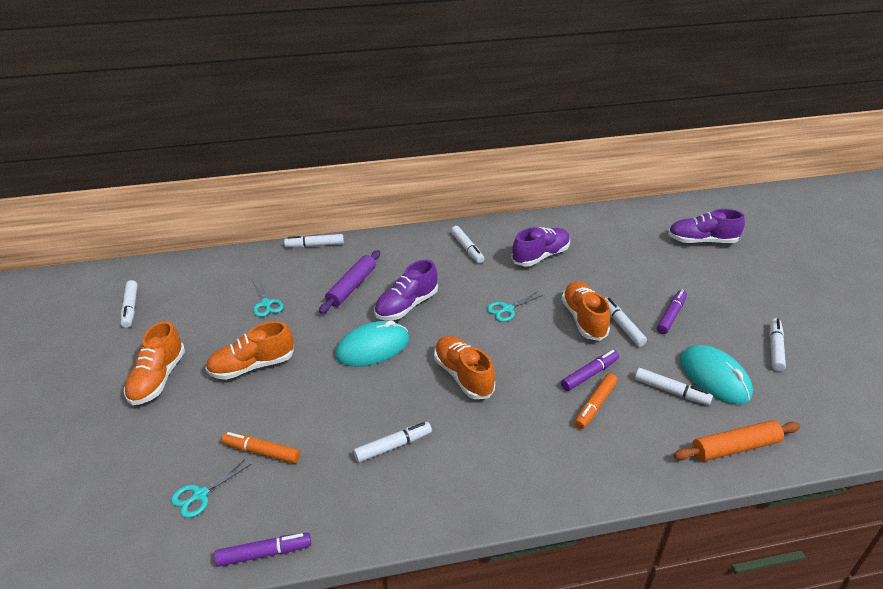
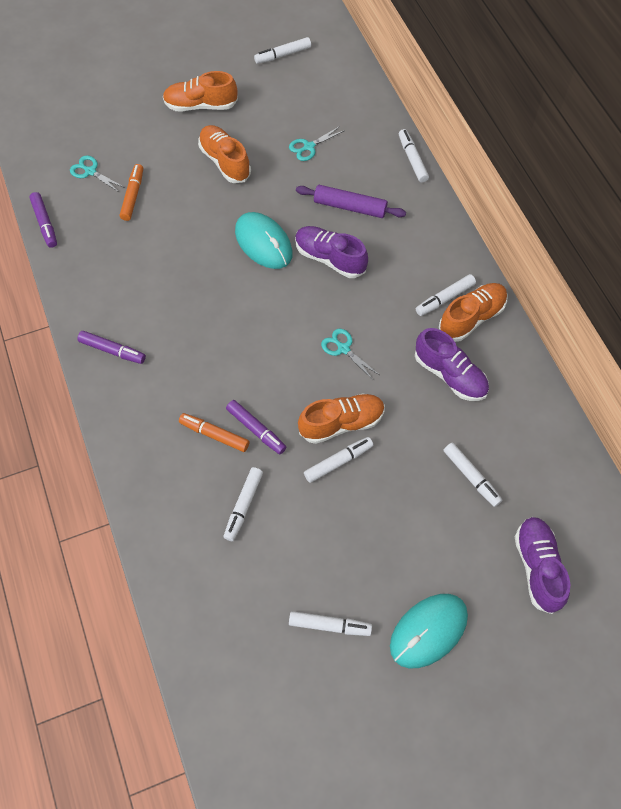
camera: 80 degrees right, 25 degrees up
white marker [354,422,432,462] -> white marker moved to [443,443,502,507]
orange shoe [434,336,495,399] -> orange shoe moved to [439,283,508,342]
purple marker [657,290,687,334] -> purple marker moved to [77,331,146,364]
orange rolling pin [674,420,800,461] -> none
turquoise mouse [680,345,753,405] -> turquoise mouse moved to [390,594,468,668]

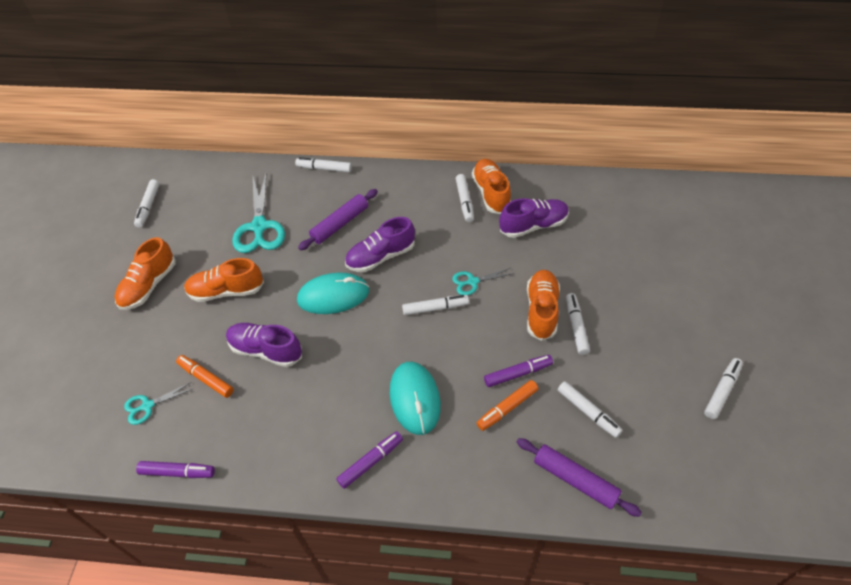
camera: 60 degrees left, 10 degrees down
turquoise scissors [289,126,345,161] -> turquoise scissors [232,174,285,253], size x1.89
turquoise mouse [390,594,468,668] -> turquoise mouse moved to [390,362,441,435]
white marker [443,443,502,507] -> white marker moved to [402,295,469,315]
purple shoe [515,517,570,614] -> purple shoe moved to [226,323,302,367]
none -> purple rolling pin [517,438,642,517]

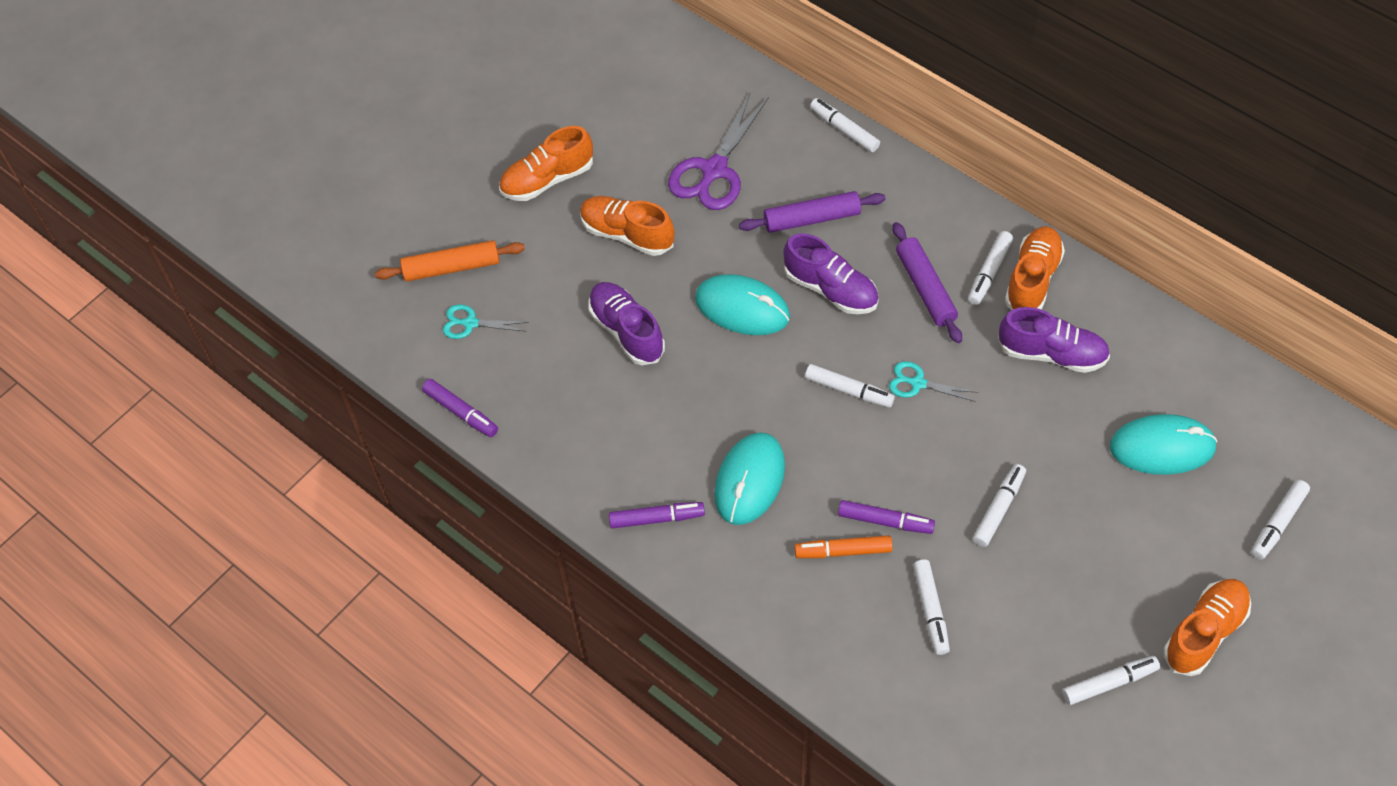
camera: 35 degrees right, 5 degrees up
white marker [134,179,160,228] -> white marker moved to [1251,480,1310,560]
orange marker [176,355,234,398] -> none
turquoise scissors [232,174,285,253] -> purple scissors [668,93,769,210]
purple shoe [345,217,415,272] -> purple shoe turned 150 degrees counterclockwise [783,234,879,314]
purple rolling pin [517,438,642,517] -> purple rolling pin moved to [893,222,962,343]
orange shoe [527,270,560,341] -> orange shoe moved to [1163,579,1251,676]
none -> orange rolling pin [375,240,525,282]
none -> turquoise mouse [1110,414,1218,475]

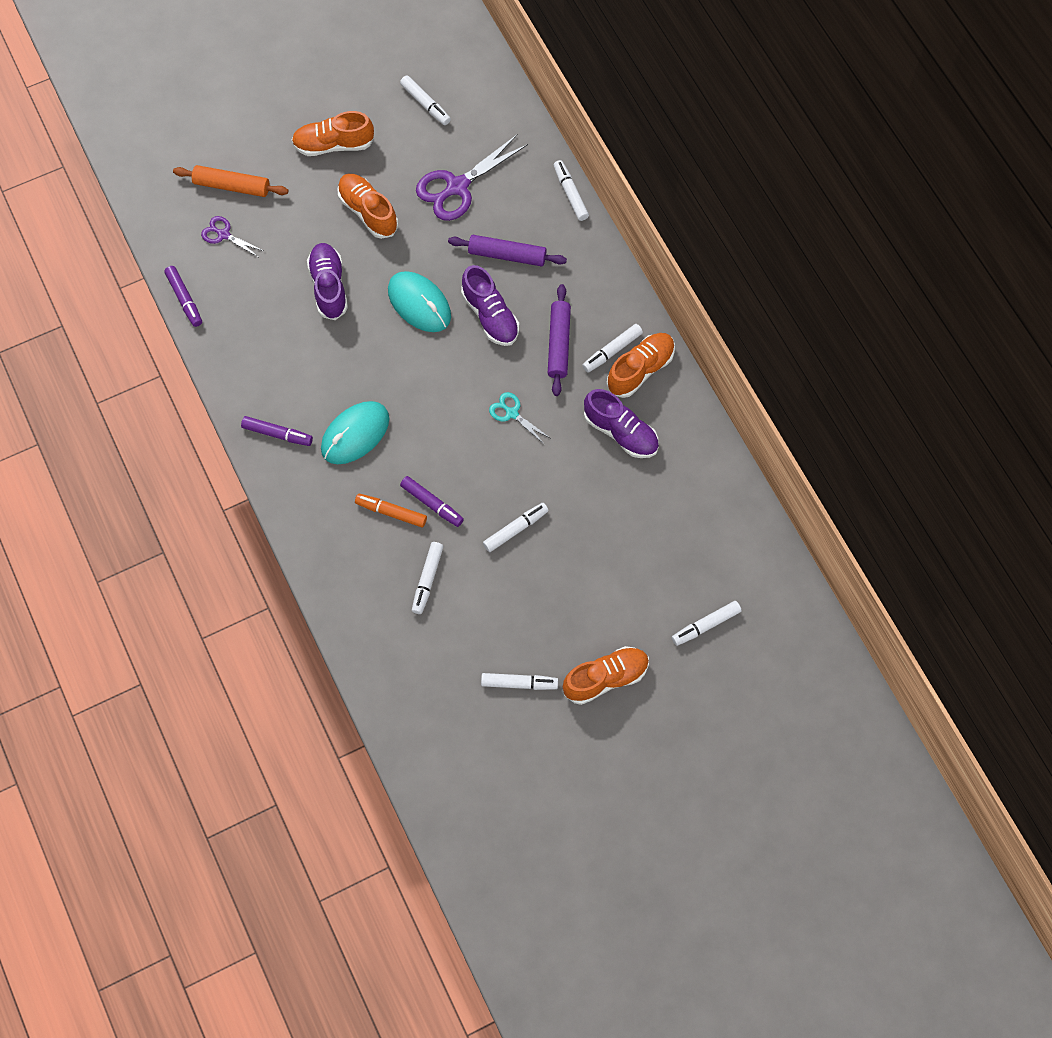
camera: 20 degrees right, 10 degrees up
turquoise scissors [443,304,529,339] -> purple scissors [201,216,264,257]
white marker [805,364,895,407] -> white marker moved to [400,75,451,125]
turquoise mouse [1110,414,1218,475] -> none

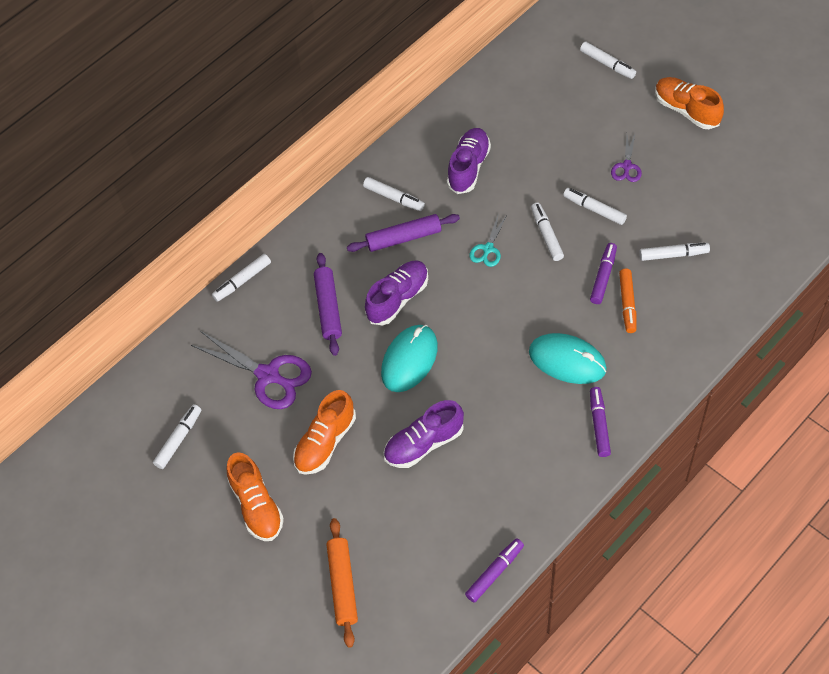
camera: 105 degrees left, 10 degrees down
purple scissors [201,216,264,257] -> purple scissors moved to [611,134,642,182]
white marker [481,673,558,690] -> white marker moved to [531,202,564,261]
orange shoe [607,333,675,398] -> none

